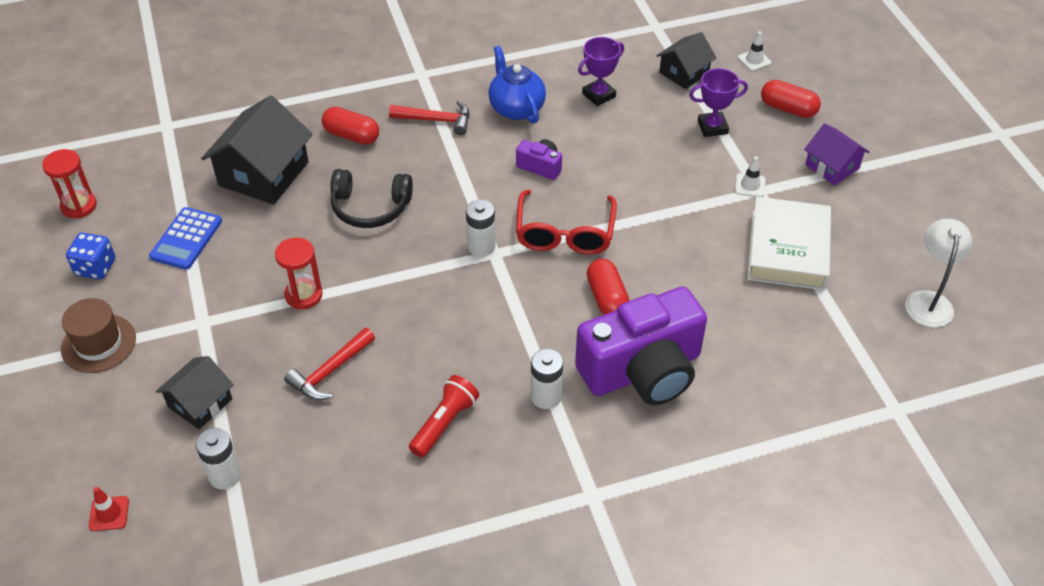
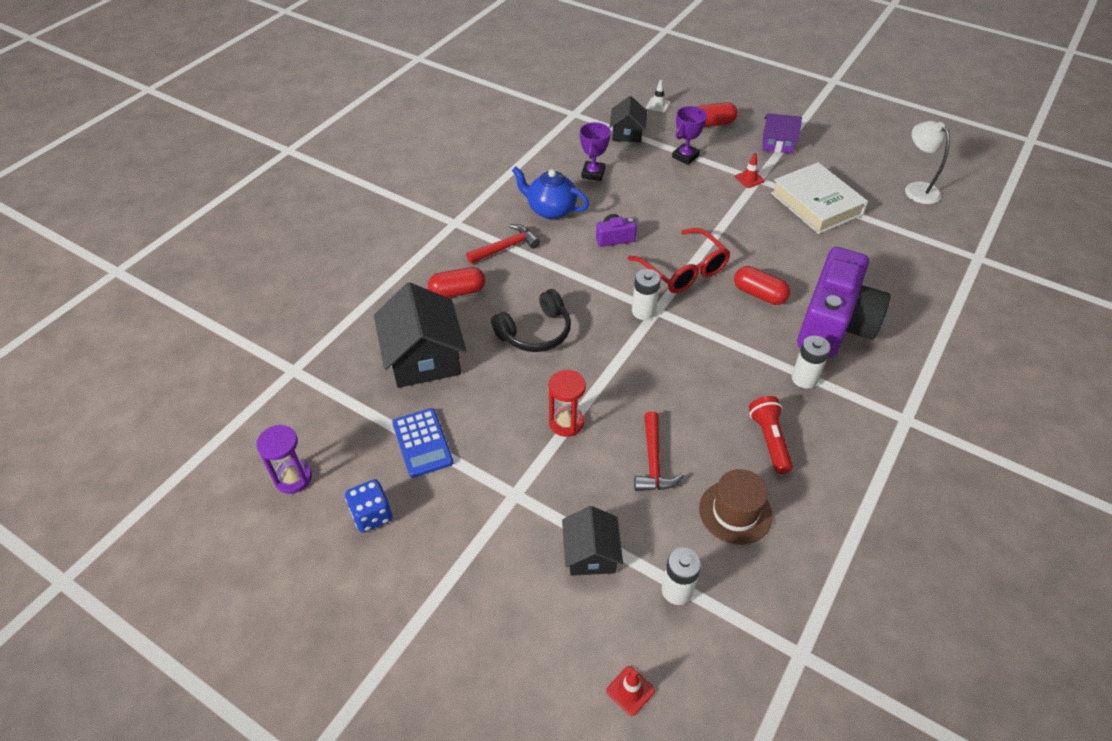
camera: 40 degrees left, 0 degrees up
red hourglass [42,149,97,218] -> purple hourglass [256,424,312,494]
brown hat [61,298,136,373] -> brown hat moved to [699,469,773,545]
white traffic cone [735,156,766,197] -> red traffic cone [735,153,765,188]

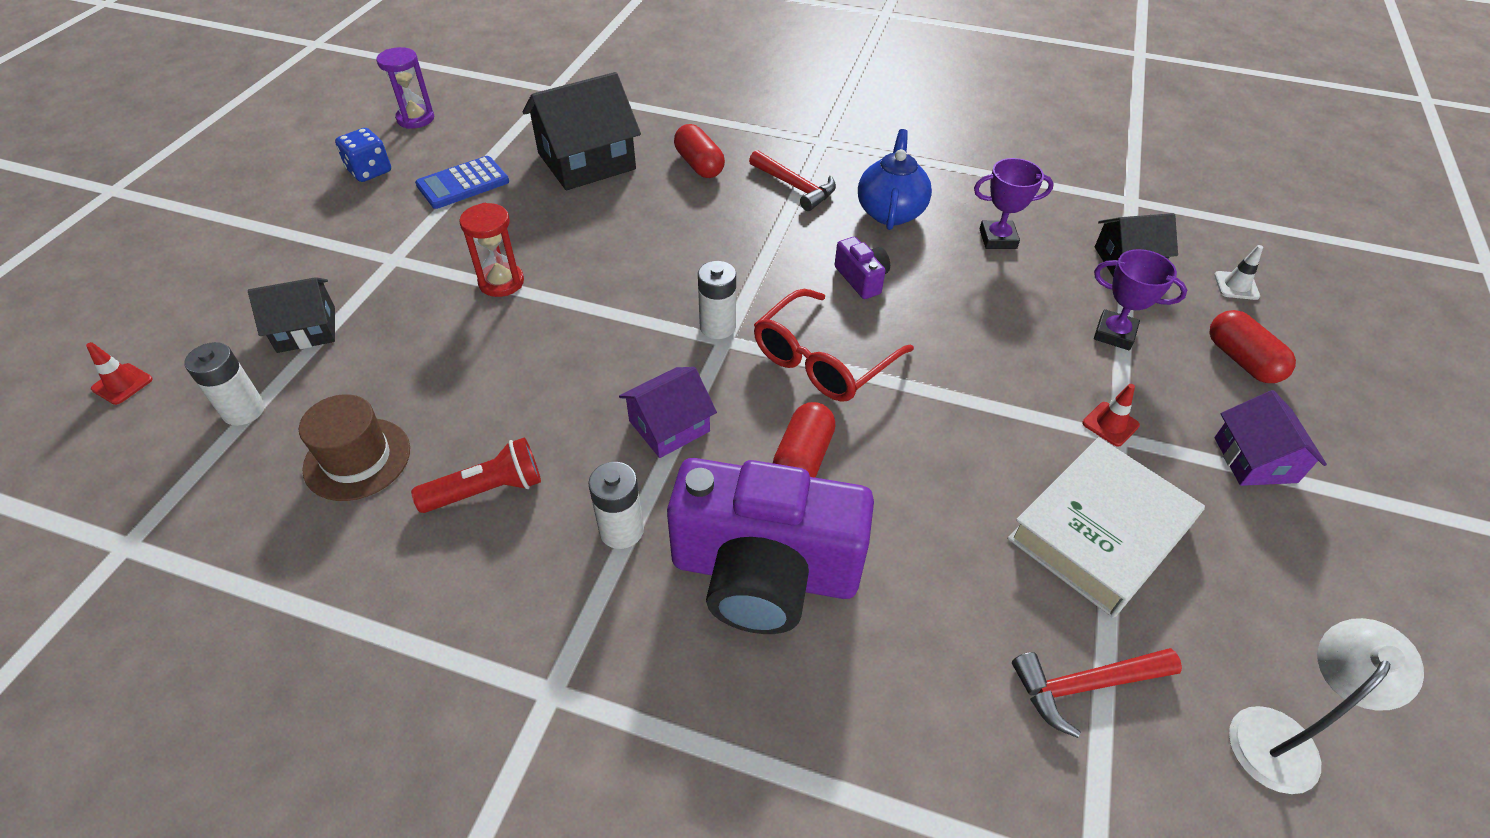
camera: 75 degrees right, 0 degrees up
black headphones [491,289,571,352] -> none
red hammer [634,412,684,491] -> red hammer moved to [1012,648,1182,738]
none -> purple house [619,367,717,458]

